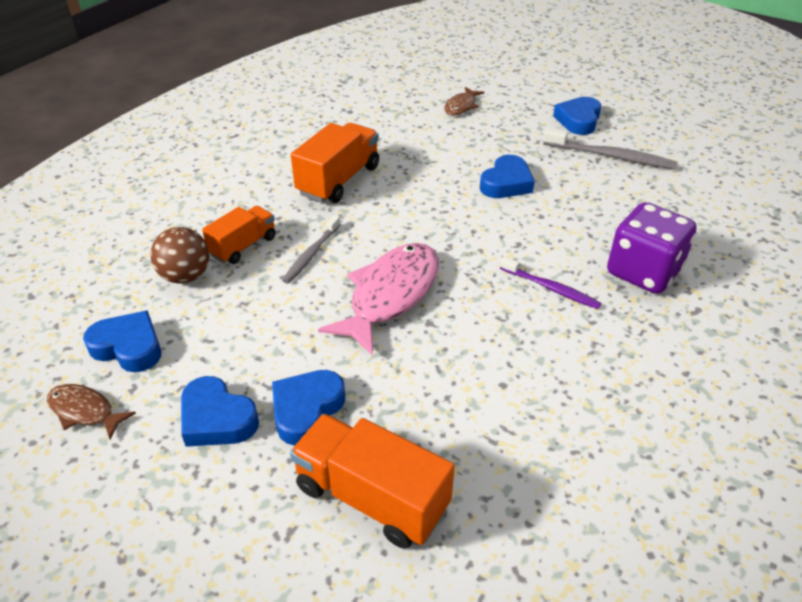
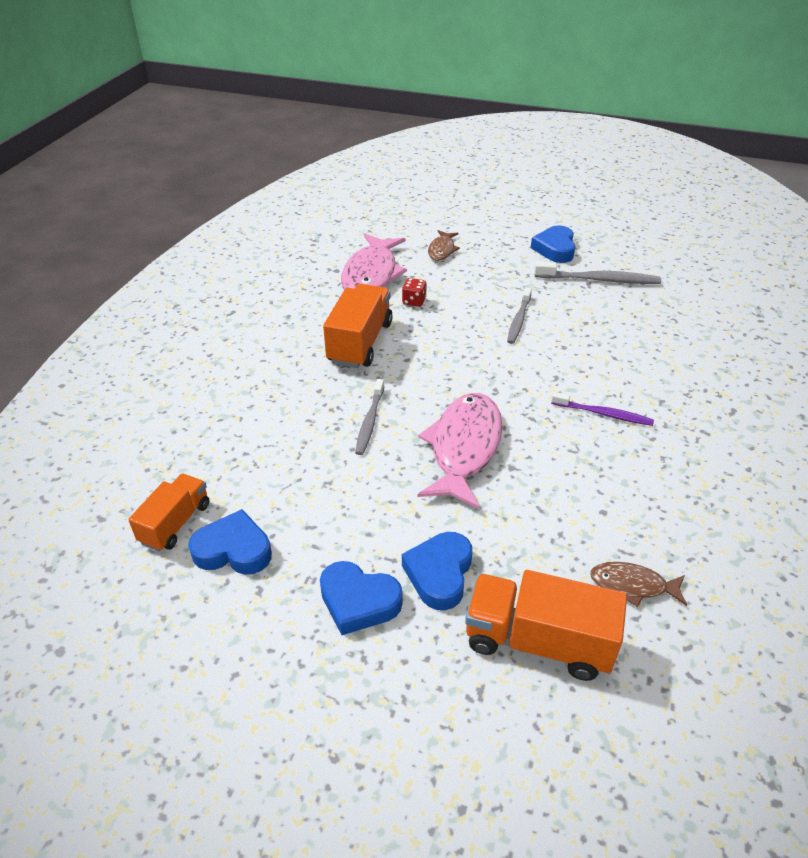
camera: 15 degrees left, 0 degrees up
brown fish [47,384,136,439] -> brown fish moved to [590,562,687,607]
brown ball [150,227,210,284] -> none
orange truck [202,206,276,264] -> orange truck moved to [128,474,209,551]
blue heart [480,155,535,198] -> grey toothbrush [507,287,532,344]
purple dice [607,202,696,294] -> none
none -> pink fish [341,234,407,290]
none -> red dice [402,278,427,307]

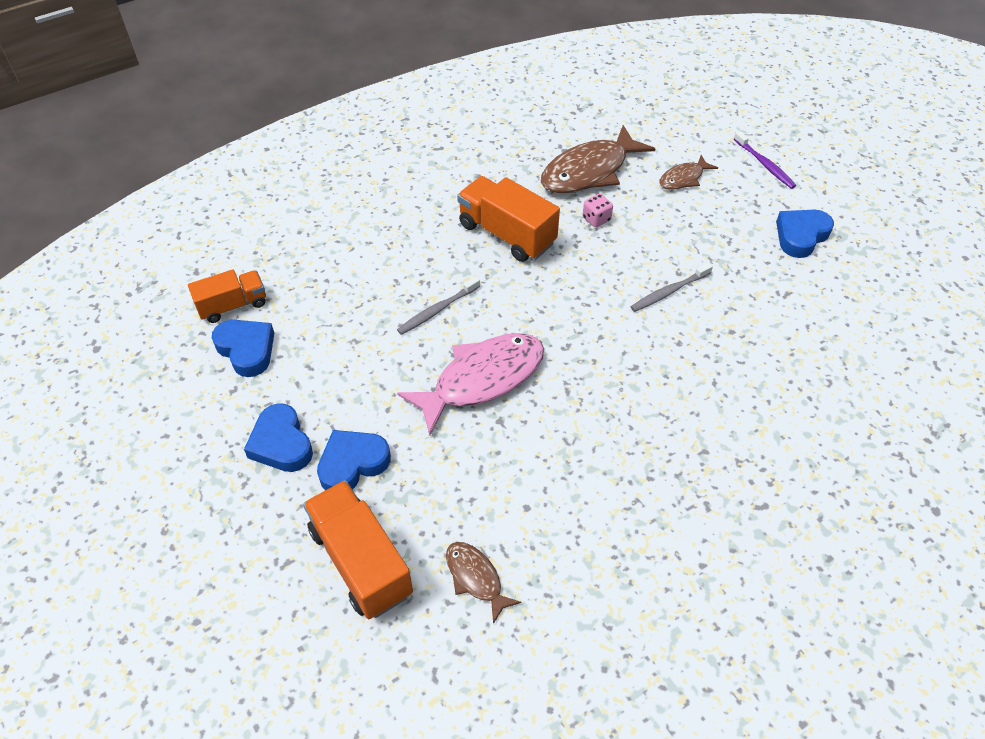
camera: 40 degrees right, 10 degrees up
orange truck [323,284,393,368] -> orange truck turned 105 degrees counterclockwise [457,176,560,262]
pink fish [341,234,407,290] -> brown fish [541,125,655,194]
red dice [402,278,427,307] -> pink dice [583,194,613,227]
grey toothbrush [534,261,661,284] -> none
purple toothbrush [551,392,654,426] -> purple toothbrush moved to [734,131,796,189]

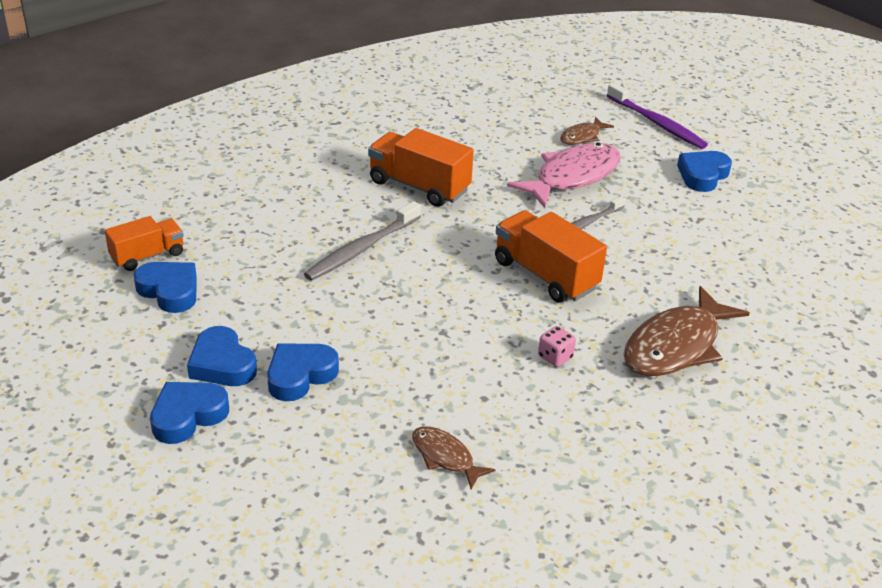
camera: 10 degrees left, 15 degrees down
orange truck [303,480,413,619] -> orange truck moved to [495,210,607,302]
grey toothbrush [397,276,480,335] -> grey toothbrush [304,201,421,281], size x1.52
pink fish [397,333,544,436] -> pink fish moved to [507,143,621,208]
brown fish [541,125,655,194] -> brown fish moved to [624,286,749,376]
pink dice [583,194,613,227] -> pink dice moved to [538,326,576,367]
purple toothbrush [734,131,796,189] -> purple toothbrush [607,83,708,149], size x1.52
none -> blue heart [150,382,229,444]

